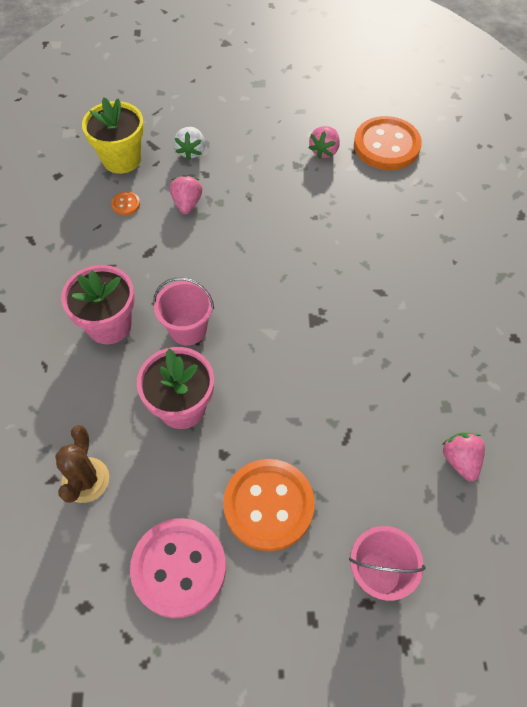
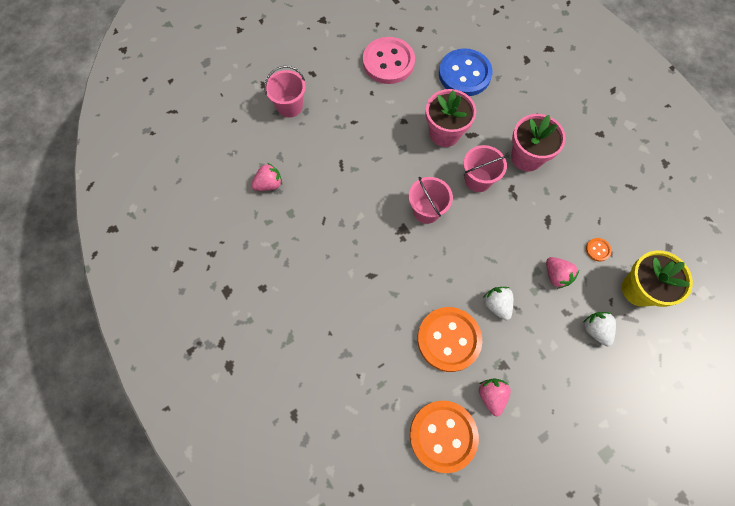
camera: 150 degrees right, 10 degrees up
brown cactus [55,425,109,503] -> blue button [439,48,493,96]
orange button [223,459,315,551] -> orange button moved to [417,307,482,372]
pink strawberry [442,433,485,481] -> pink strawberry turned 75 degrees counterclockwise [251,163,282,191]
none -> pink bucket [409,177,453,224]
none -> white strawberry [483,287,513,320]

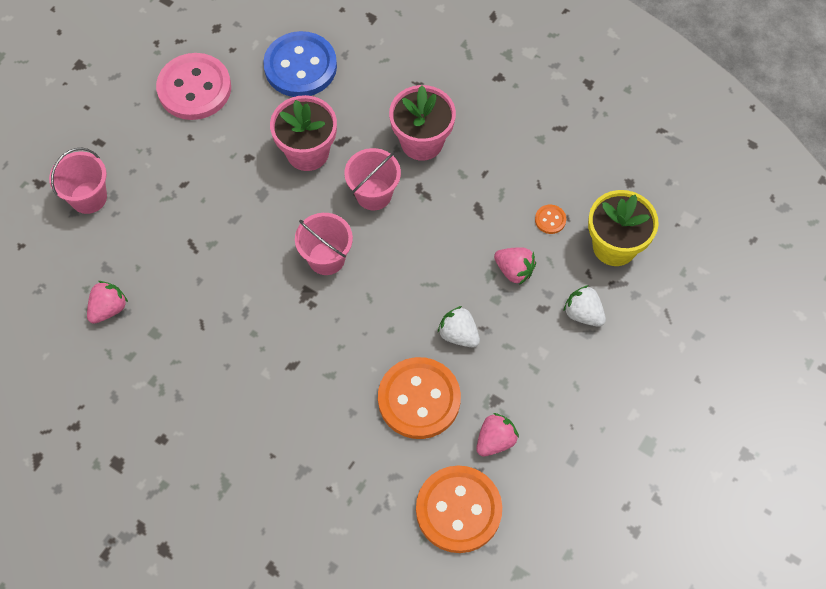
camera: 25 degrees left, 5 degrees down
pink strawberry [479,379,511,416] -> pink strawberry turned 75 degrees clockwise [476,413,519,456]

